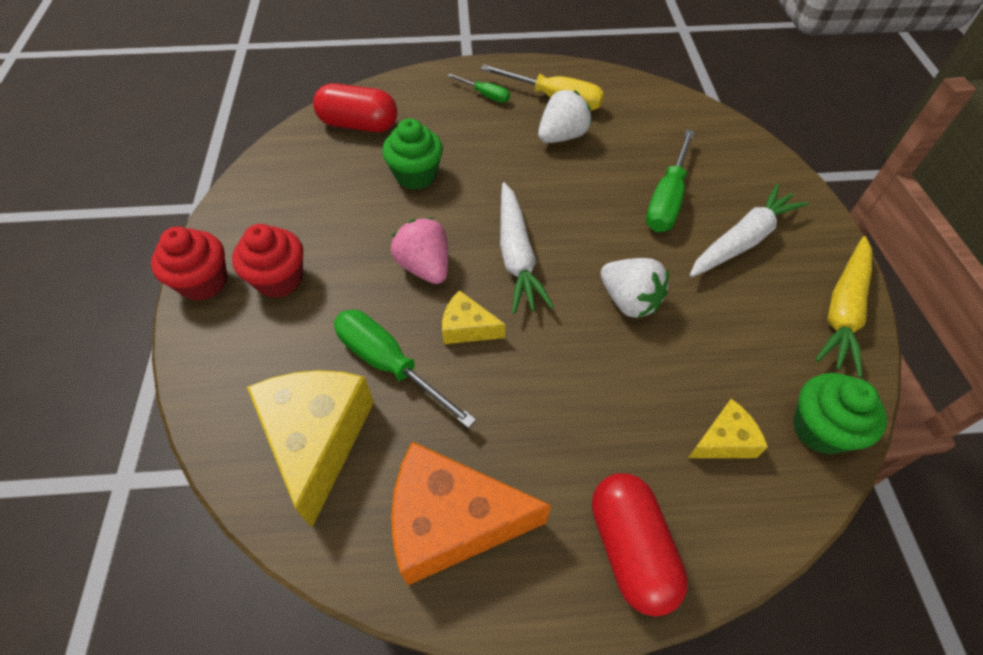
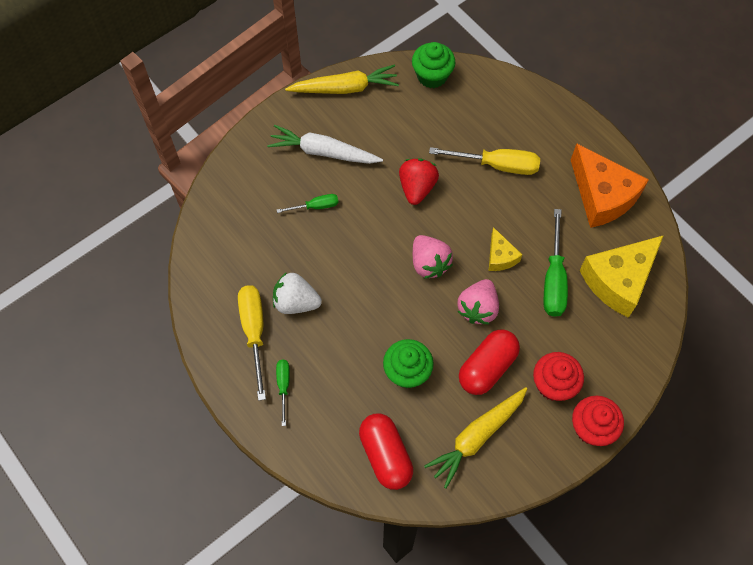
camera: 125 degrees left, 10 degrees up
white carrot [500,182,554,314] -> pink strawberry [413,235,453,279]
red capsule [592,473,688,616] -> red capsule moved to [459,330,520,395]
white strawberry [600,258,669,318] -> red strawberry [399,158,439,205]
green screwdriver [646,129,695,232] -> green screwdriver [277,194,339,213], size x0.55
yellow cheese [688,399,768,458] -> none
none -> yellow carrot [424,387,528,489]
none -> yellow screwdriver [429,147,540,175]

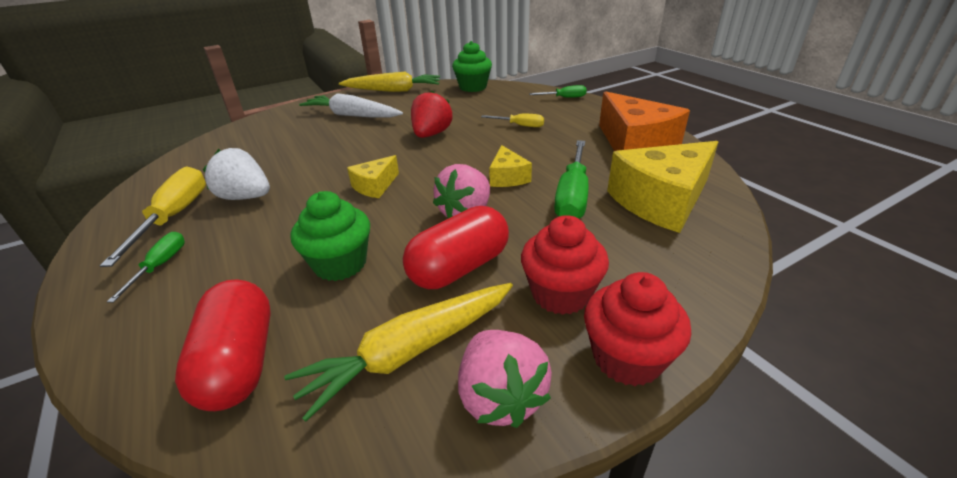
camera: 10 degrees right, 30 degrees down
green screwdriver [277,194,339,213] -> green screwdriver moved to [529,85,587,98]
pink strawberry [413,235,453,279] -> pink strawberry moved to [458,330,552,428]
yellow screwdriver [429,147,540,175] -> yellow screwdriver [481,114,544,127], size x0.55
none -> yellow cheese [347,155,399,198]

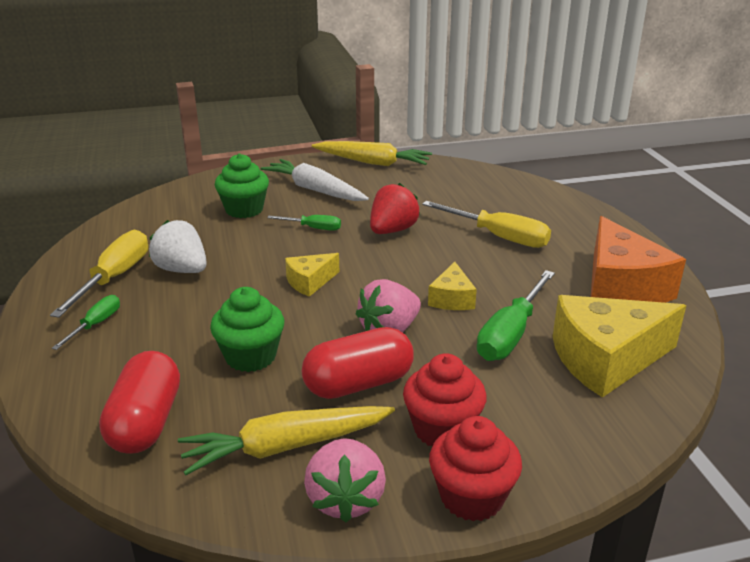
camera: 15 degrees right, 5 degrees down
green cupcake [452,41,492,92] -> green cupcake moved to [215,153,269,218]
yellow screwdriver [481,114,544,127] -> yellow screwdriver [422,201,551,248], size x1.80
green screwdriver [529,85,587,98] -> green screwdriver moved to [267,215,341,231]

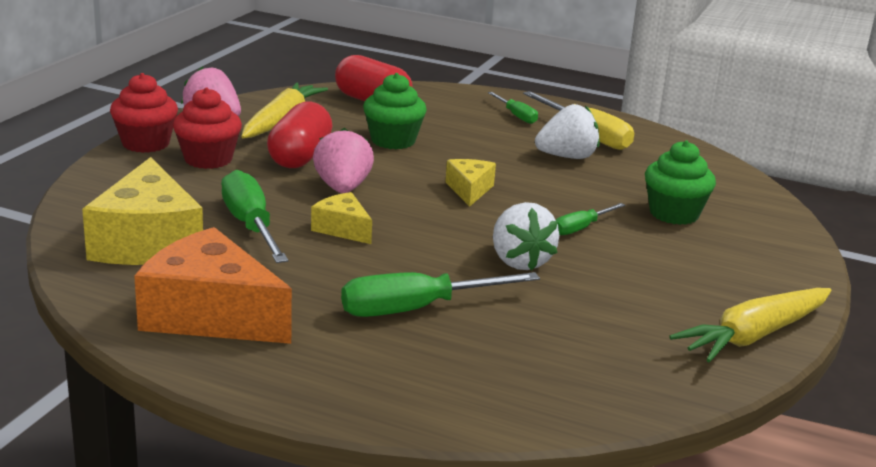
camera: 125 degrees right, 5 degrees down
white carrot [260,159,369,201] -> none
red strawberry [370,183,420,234] -> white strawberry [493,202,559,270]
yellow screwdriver [422,201,551,248] -> green screwdriver [341,272,540,317]
yellow cheese [553,295,686,398] -> yellow cheese turned 150 degrees clockwise [82,157,203,265]

